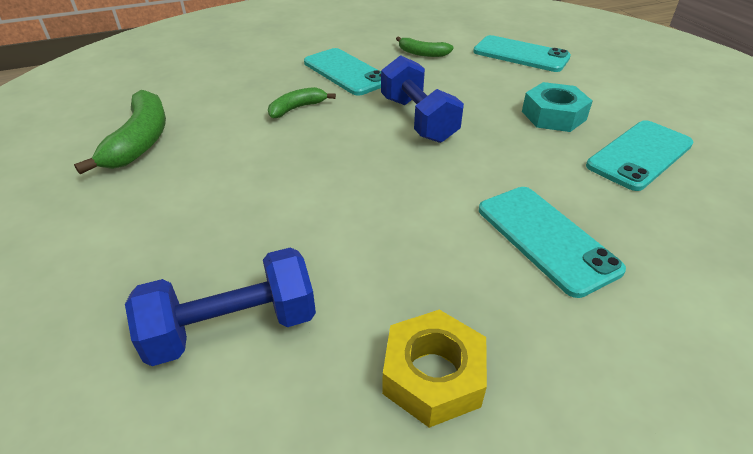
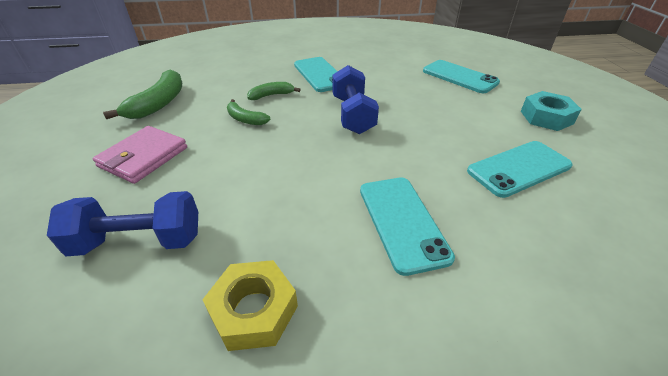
camera: 15 degrees right, 0 degrees up
green banana [396,36,454,57] -> green banana moved to [227,99,271,125]
turquoise nut [522,82,593,132] -> turquoise nut moved to [521,91,582,131]
none -> pink wallet [92,126,187,184]

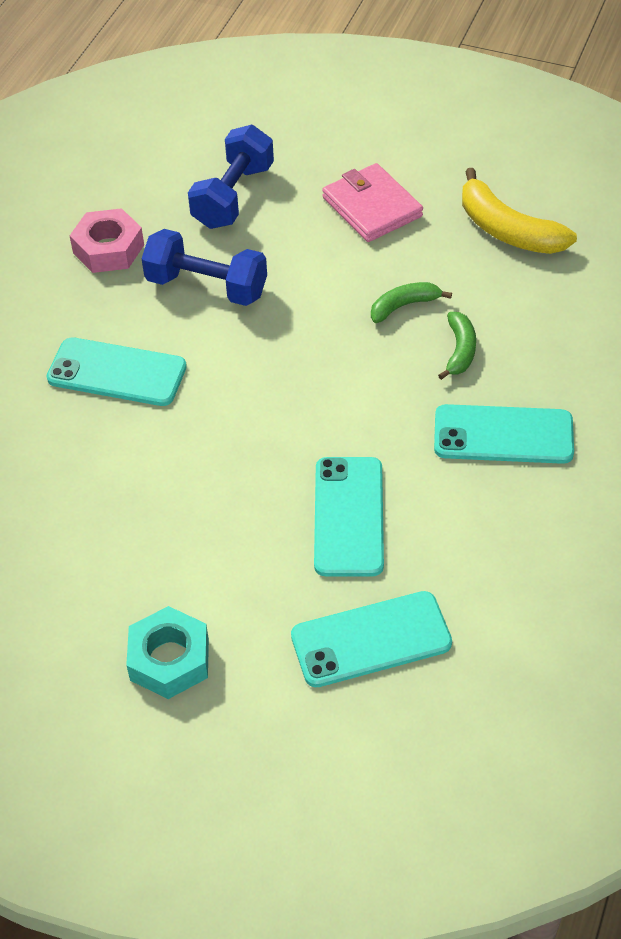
camera: 120 degrees right, 10 degrees up
green banana [103,69,182,119] -> yellow banana [462,168,577,254]
yellow nut [202,260,298,351] -> pink nut [70,208,144,273]
blue dumbbell [332,65,379,134] -> blue dumbbell moved to [142,229,267,306]
turquoise phone [467,141,573,198] -> turquoise phone moved to [314,457,384,576]

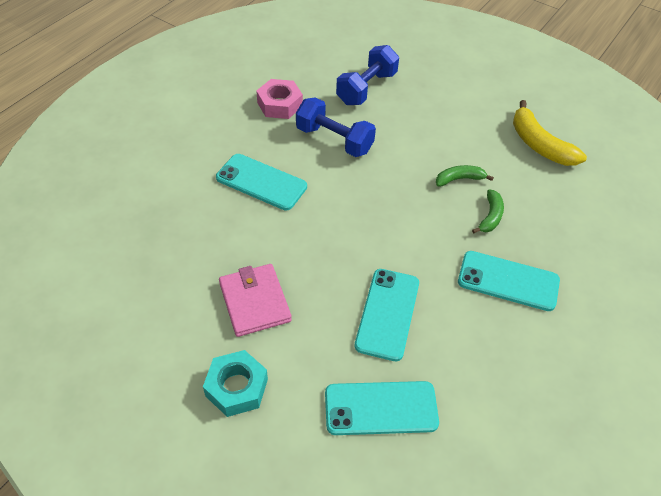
camera: 10 degrees right, 0 degrees up
pink wallet [322,163,423,242] -> pink wallet moved to [219,264,292,337]

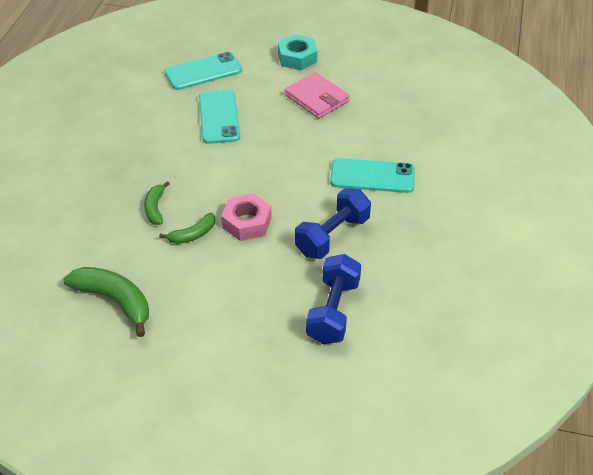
camera: 160 degrees right, 5 degrees down
pink nut [256,79,303,119] -> pink nut moved to [221,194,272,241]
blue dumbbell [296,97,376,157] -> blue dumbbell turned 60 degrees counterclockwise [295,188,371,259]
turquoise phone [458,251,560,311] -> none
yellow banana [513,100,587,166] -> green banana [63,267,149,337]

